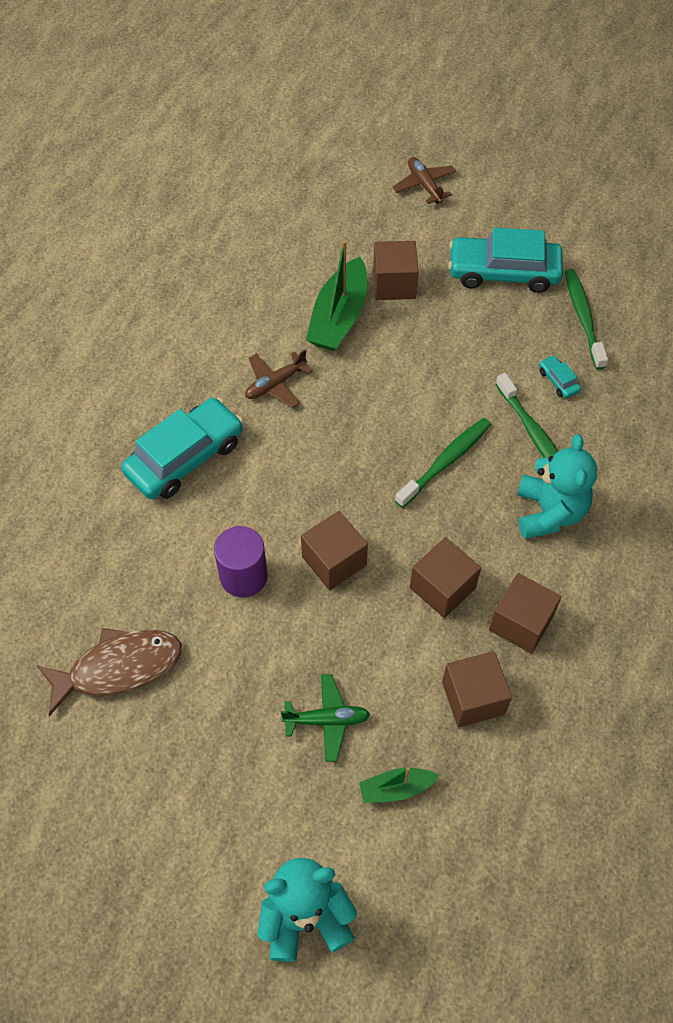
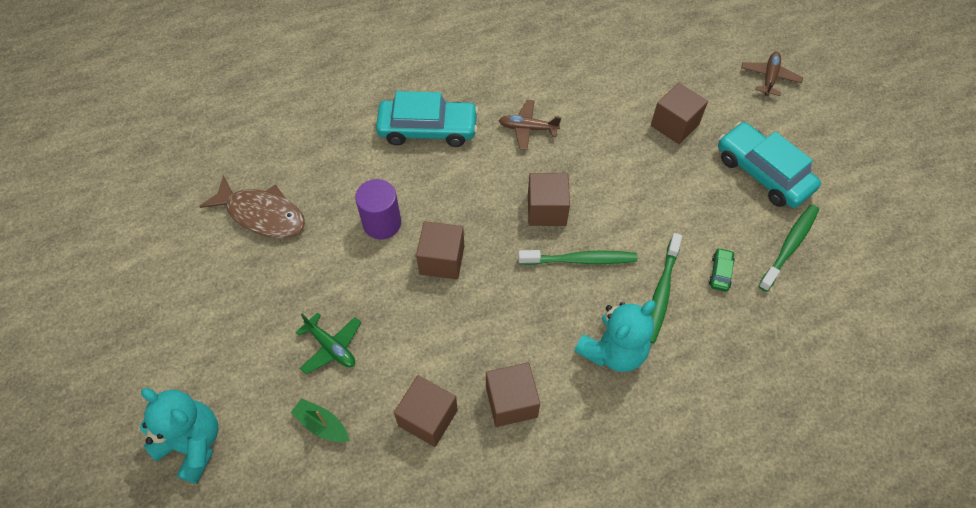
camera: 45 degrees right, 0 degrees up
green boat [306,240,367,351] -> none
brown cube [410,537,481,618] -> brown cube moved to [528,173,570,226]
turquoise car [539,355,581,398] -> green car [709,248,735,292]

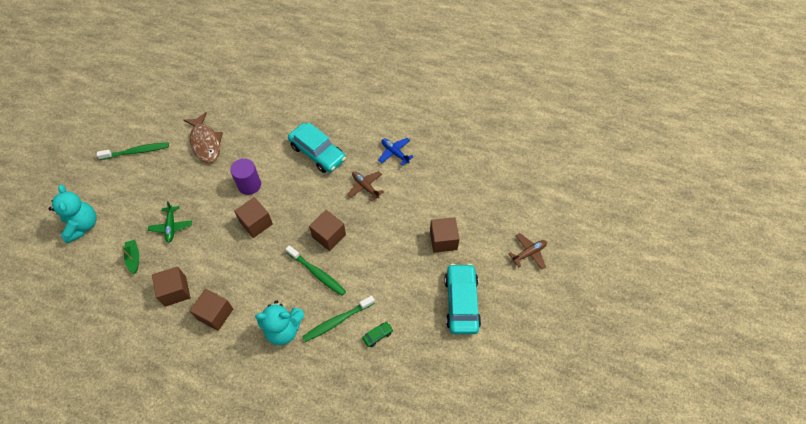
camera: 40 degrees right, 0 degrees up
green toothbrush [758,204,819,292] -> green toothbrush moved to [97,142,169,160]
none -> blue plane [378,138,414,166]

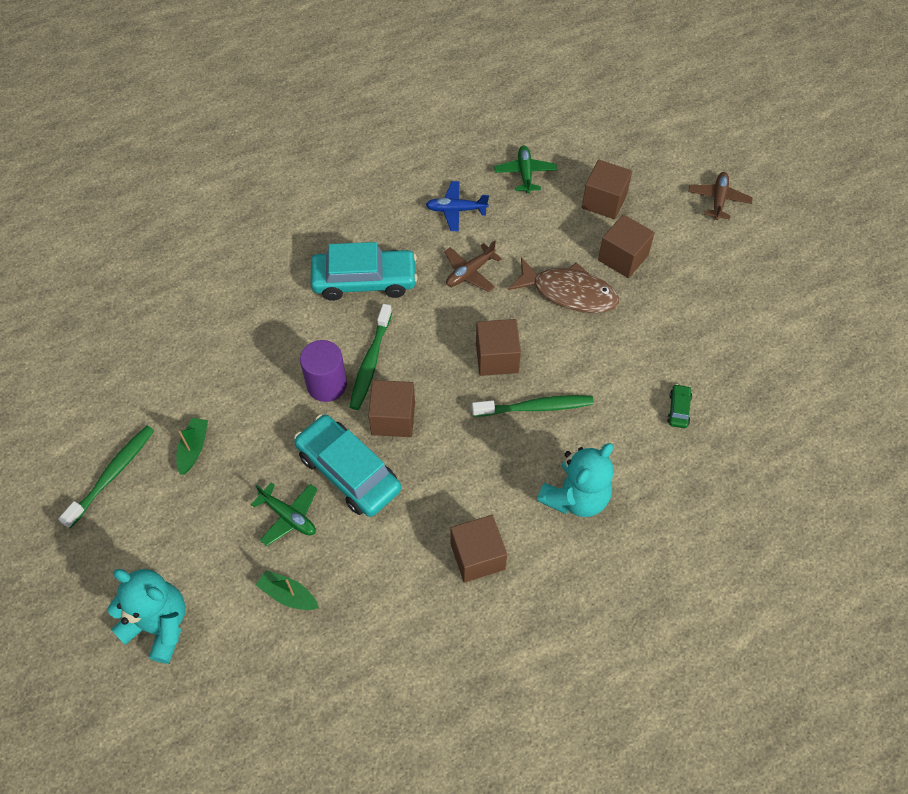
camera: 45 degrees left, 0 degrees up
brown cube [152,266,190,307] -> brown cube moved to [582,160,632,219]
brown fish [183,112,223,163] -> brown fish moved to [508,257,619,313]
green toothbrush [302,296,375,342] -> green toothbrush moved to [350,304,392,410]
brown plane [347,171,384,201] -> brown plane turned 45 degrees counterclockwise [444,240,502,292]
turquoise car [445,264,481,334] -> turquoise car moved to [294,414,401,517]
none -> green boat [176,418,208,475]
none -> green plane [494,146,557,194]

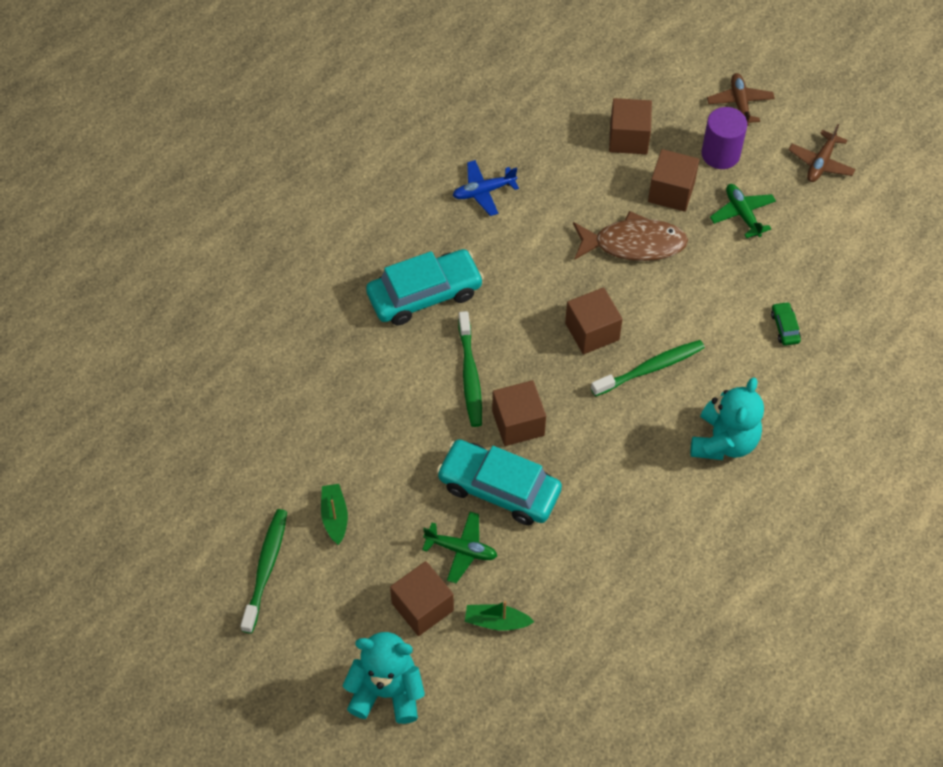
camera: 20 degrees left, 0 degrees up
purple cylinder [300,340,347,402] -> purple cylinder moved to [701,107,747,169]
brown plane [444,240,502,292] -> brown plane moved to [789,124,856,182]
brown cube [450,515,507,583] -> brown cube moved to [390,561,454,636]
green plane [494,146,557,194] -> green plane moved to [710,184,776,238]

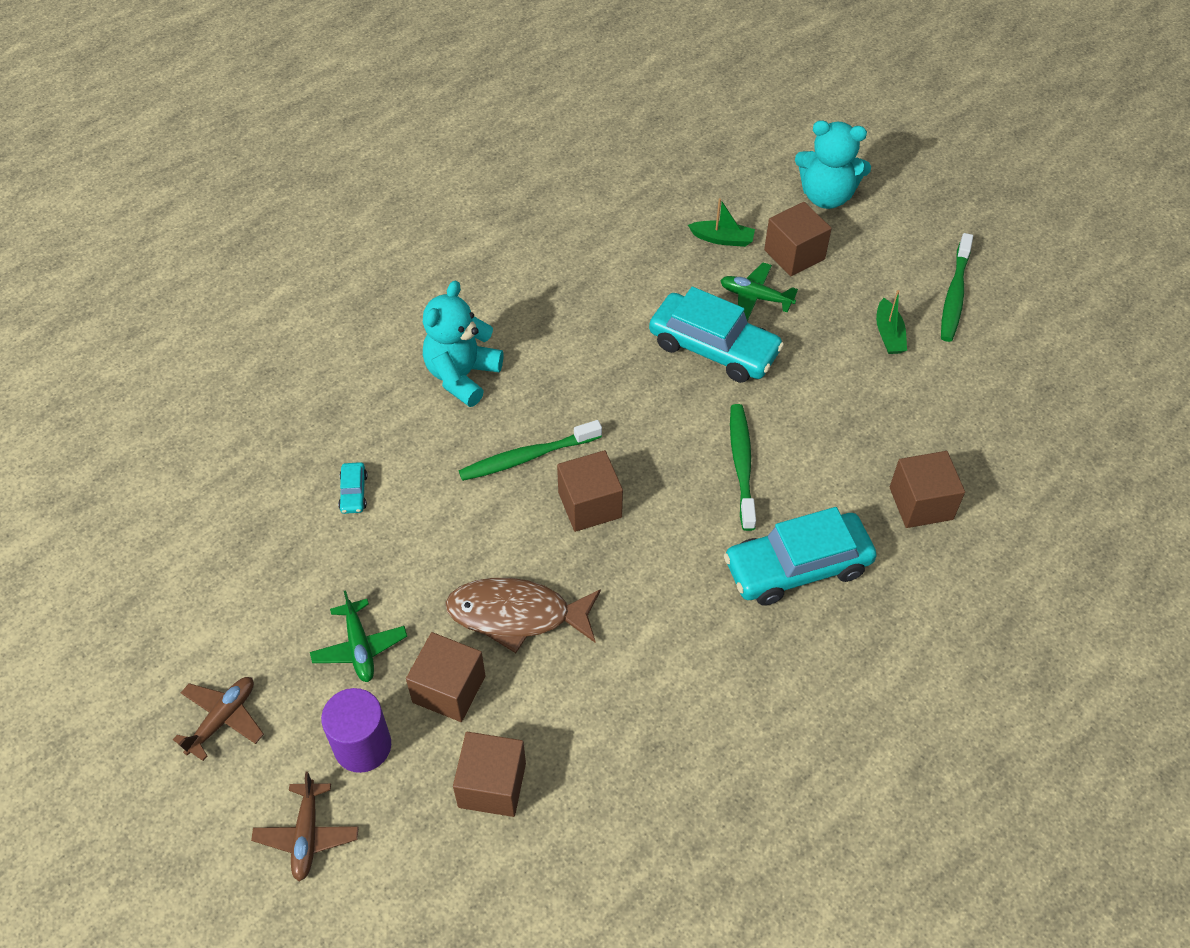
camera: 175 degrees left, 5 degrees down
blue plane [453,160,519,216] -> none
brown cube [492,380,546,446] -> brown cube moved to [890,451,965,528]
green car [771,302,801,346] -> turquoise car [338,462,368,514]

